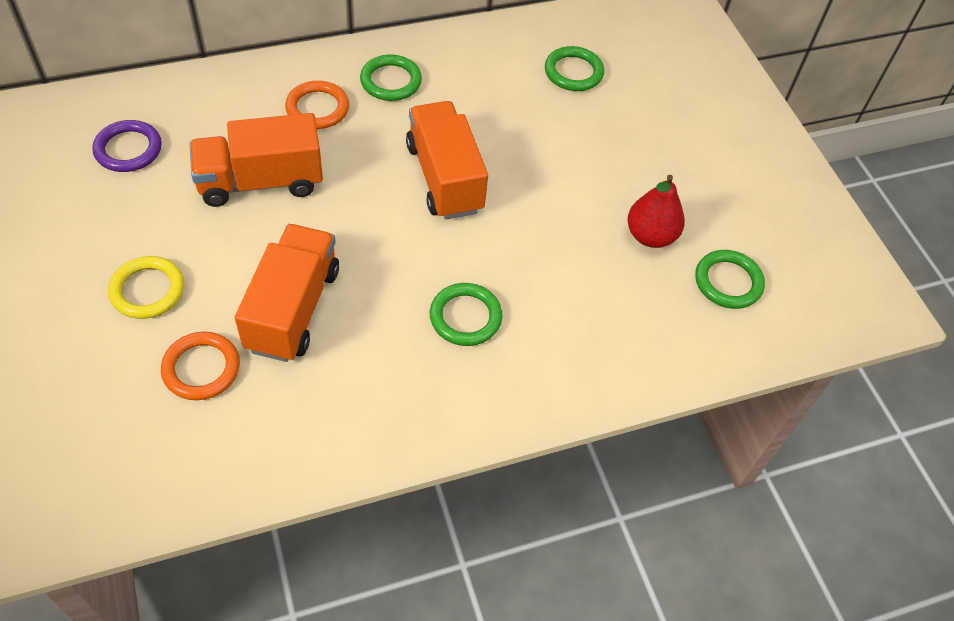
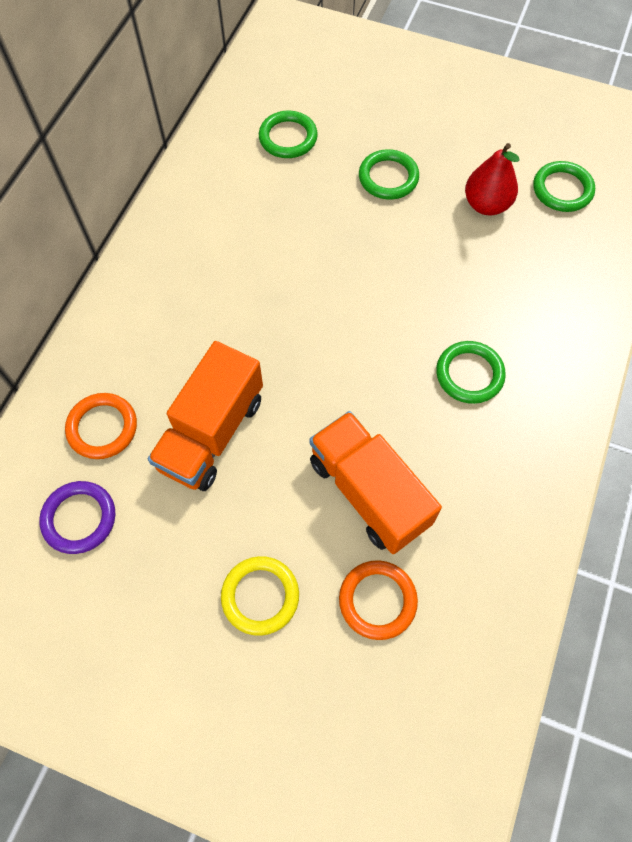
camera: 45 degrees left, 10 degrees up
orange ring [285,81,349,129] -> orange ring moved to [65,393,137,459]
green ring [360,55,422,101] -> green ring moved to [359,149,419,200]
orange truck [406,101,488,220] -> none

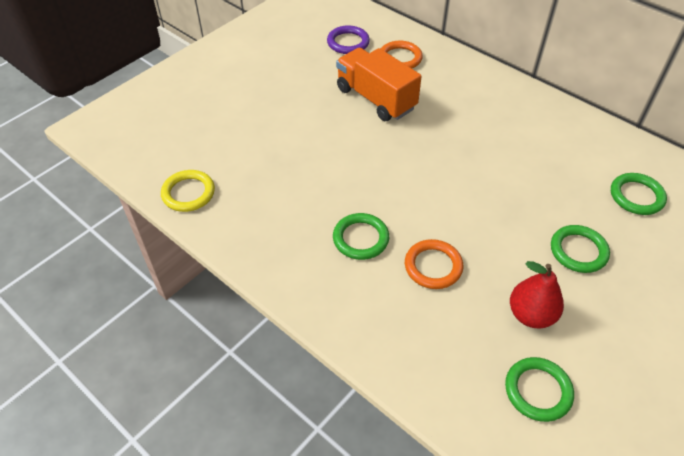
camera: 110 degrees right, 15 degrees down
yellow ring [221,556,299,636] -> yellow ring moved to [161,170,215,212]
orange truck [310,411,442,554] -> none
orange ring [339,560,418,640] -> orange ring moved to [405,239,463,289]

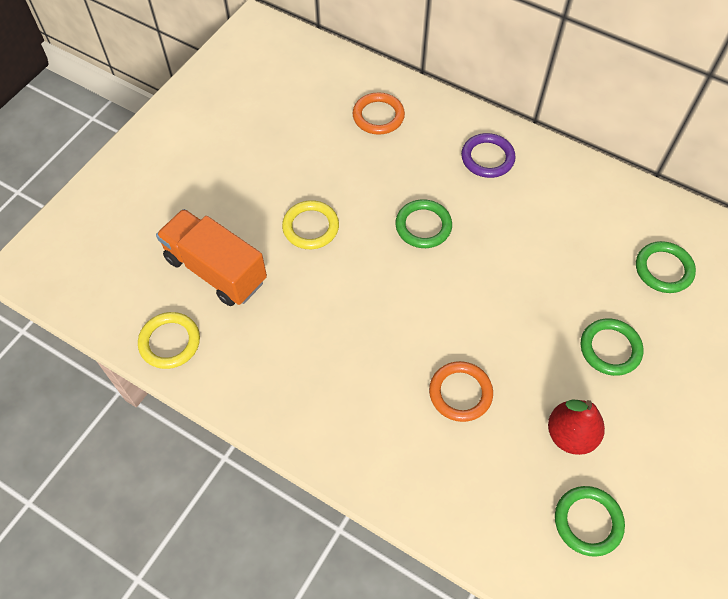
camera: 10 degrees left, 10 degrees up
purple ring [327,25,370,54] -> purple ring moved to [461,133,516,178]
green ring [333,213,389,260] -> green ring moved to [395,199,452,248]
orange truck [336,48,422,121] -> orange truck moved to [156,209,267,306]
none -> yellow ring [282,200,339,249]

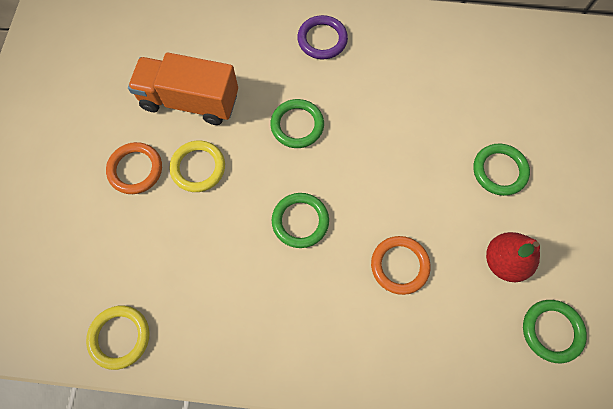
camera: 25 degrees left, 10 degrees up
orange truck [156,209,267,306] -> orange truck moved to [128,52,238,125]
orange ring [353,92,405,135] -> orange ring moved to [106,142,162,194]
green ring [636,241,696,293] -> green ring moved to [272,193,329,248]

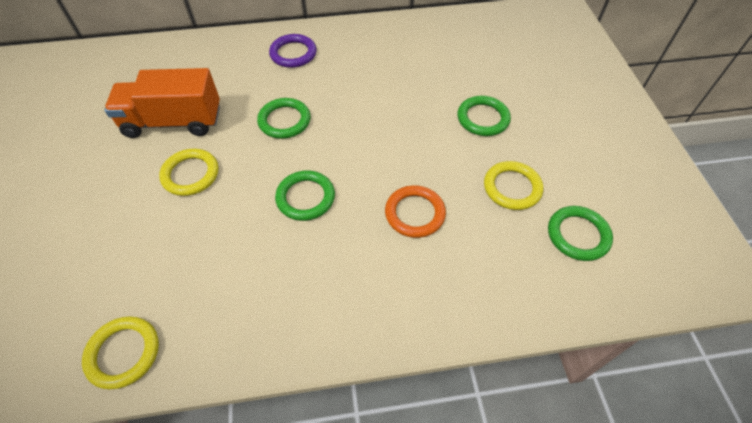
camera: 15 degrees left, 15 degrees down
orange ring [106,142,162,194] -> none
red pear [486,232,540,282] -> yellow ring [484,161,543,210]

